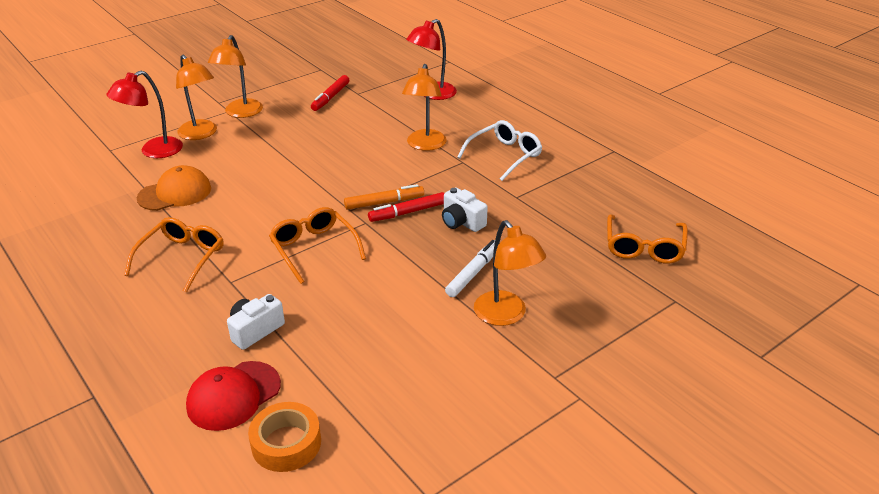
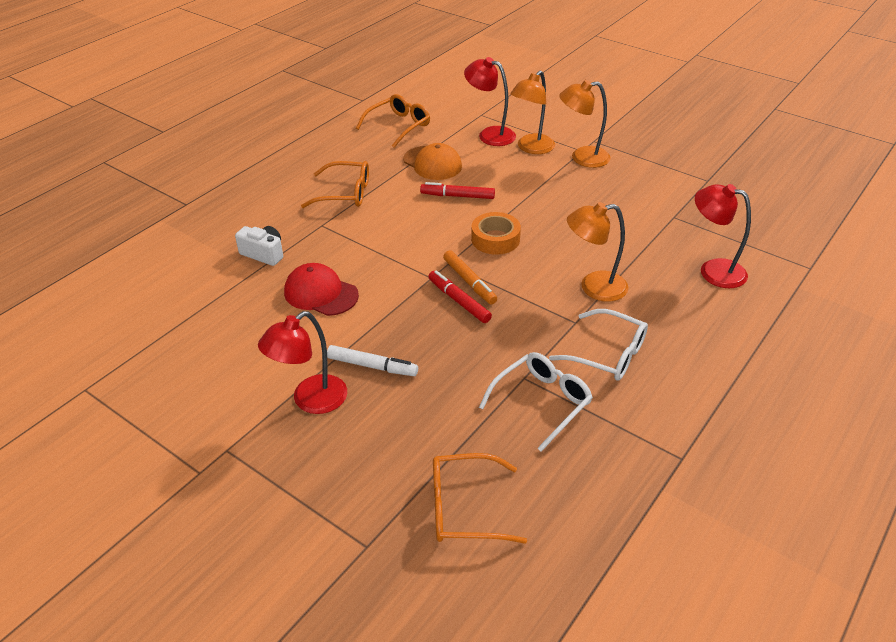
camera: 75 degrees right, 5 degrees up
red cap [186,361,281,431] -> red cap moved to [284,263,359,316]
orange tape [248,402,321,472] -> orange tape moved to [471,212,521,255]
orange glasses [269,207,366,284] -> orange glasses moved to [356,94,430,148]
red marker [311,75,349,111] -> red marker moved to [420,182,495,199]
white camera [442,187,488,232] -> none
orange lamp [474,220,546,326] -> red lamp [258,311,347,414]
none -> white glasses [479,352,593,452]

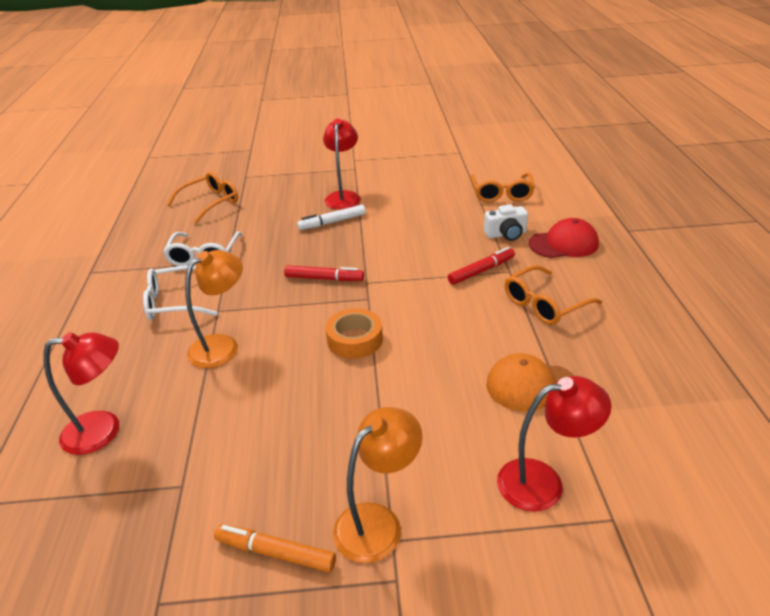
camera: 140 degrees right, 5 degrees down
red cap [284,263,359,316] -> red cap moved to [529,218,599,258]
orange glasses [356,94,430,148] -> orange glasses moved to [470,172,535,202]
red marker [420,182,495,199] -> red marker moved to [448,247,515,285]
orange marker [443,250,497,305] -> orange marker moved to [214,524,336,572]
orange lamp [510,71,555,154] -> none

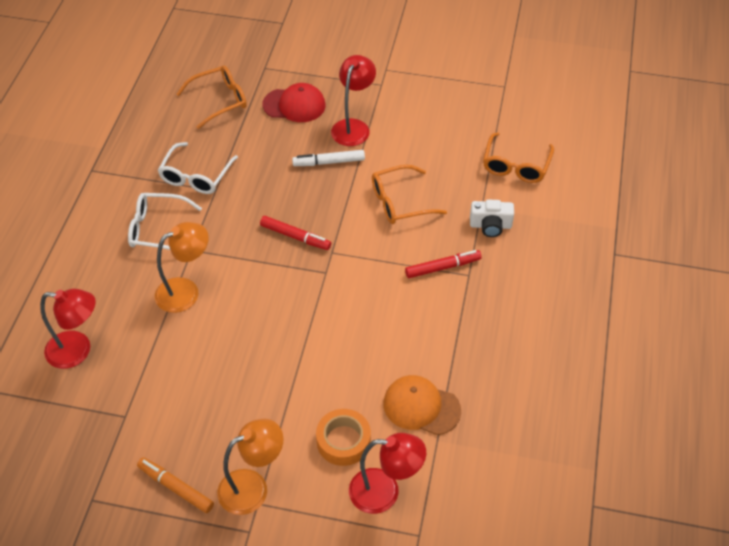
camera: 15 degrees right, 15 degrees up
orange tape [326,308,383,359] -> orange tape moved to [316,409,371,466]
orange glasses [505,265,602,325] -> orange glasses moved to [372,165,447,224]
red cap [529,218,599,258] -> red cap moved to [263,83,326,122]

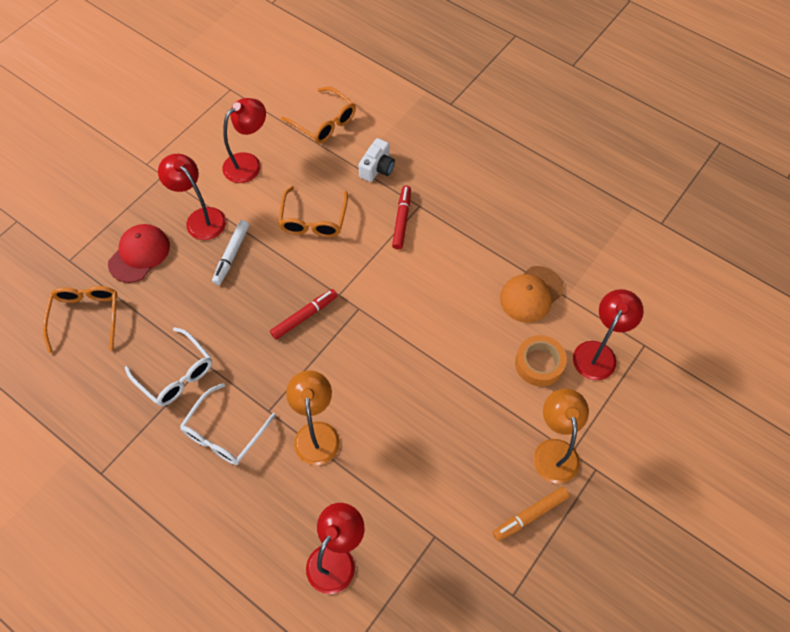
camera: 65 degrees left, 10 degrees up
none -> red lamp [222,98,266,183]

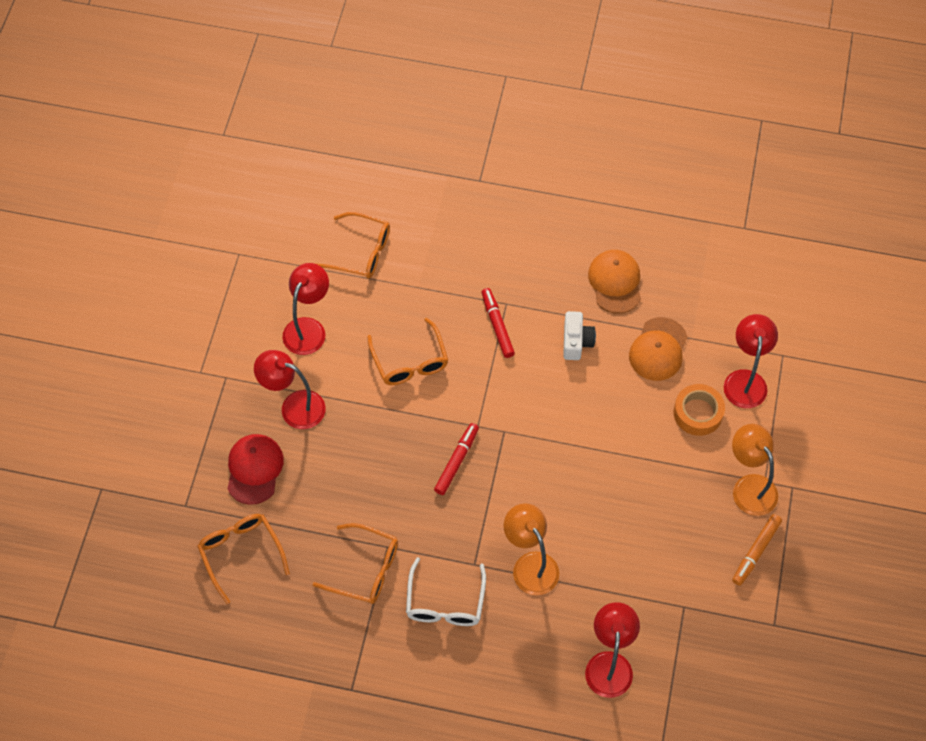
camera: 25 degrees left, 0 degrees up
white glasses [125,327,212,406] -> orange glasses [313,523,398,604]
white marker [212,220,249,285] -> none
white camera [358,138,395,182] -> white camera moved to [563,311,596,360]
none -> orange cap [588,250,641,314]

